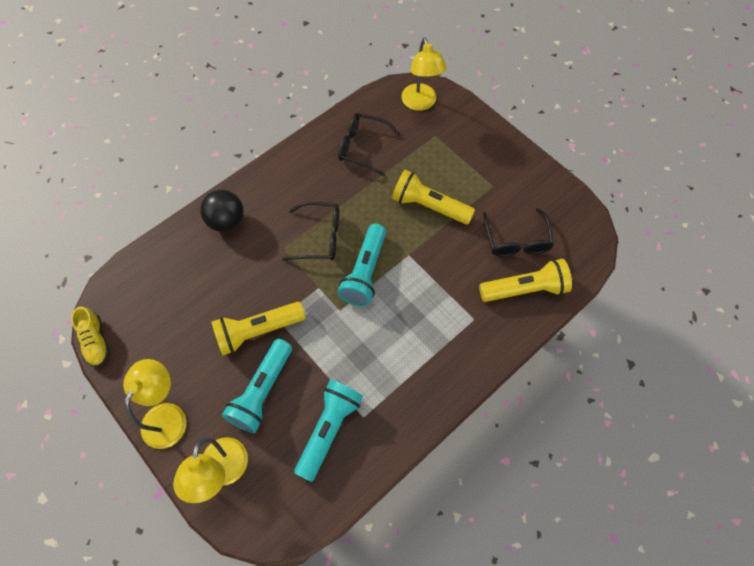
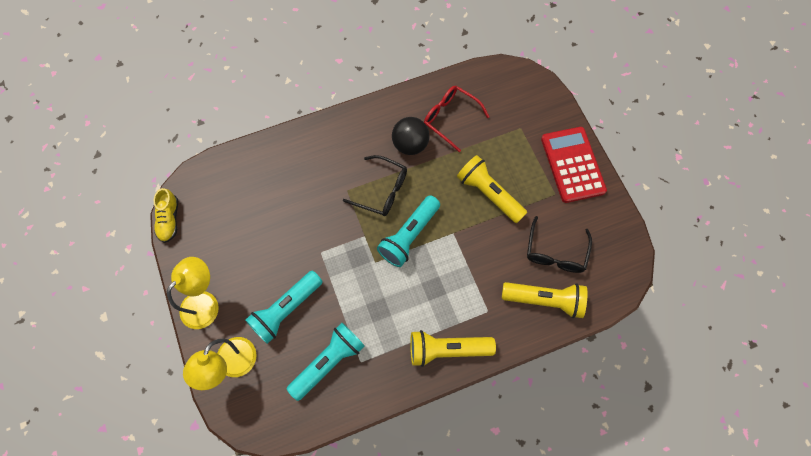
camera: 20 degrees right, 5 degrees up
black ball [200,190,244,232] -> black ball moved to [392,117,430,155]
yellow flashlight [211,302,306,356] -> yellow flashlight moved to [410,330,496,367]
black glasses [338,113,401,176] -> red glasses [424,86,489,152]
yellow lamp [401,38,447,111] -> none
none -> red calculator [541,127,607,203]

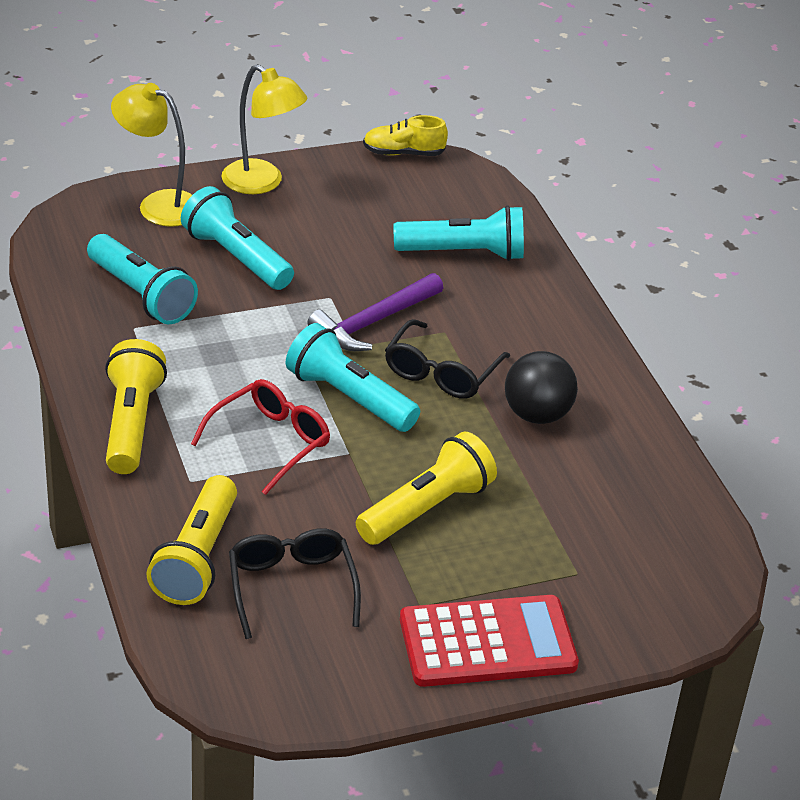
camera: 90 degrees right, 30 degrees down
red glasses [424,86,489,152] -> red glasses moved to [191,379,330,495]
black glasses [527,216,592,273] -> black glasses turned 60 degrees clockwise [229,529,361,639]
none -> purple hammer [307,273,443,351]
none -> turquoise flashlight [393,205,524,261]

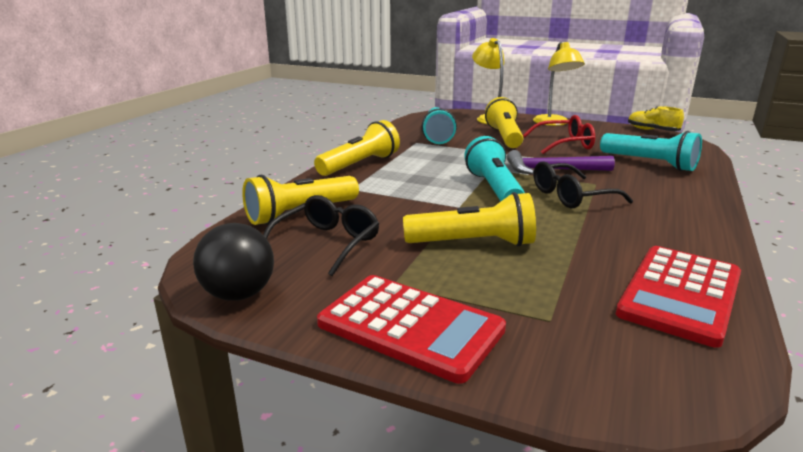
camera: 45 degrees right, 15 degrees down
turquoise flashlight [181,186,294,290] -> yellow flashlight [485,97,523,148]
red glasses [191,379,330,495] -> red glasses moved to [523,115,595,154]
black ball [505,351,578,424] -> black ball moved to [193,223,274,301]
none -> red calculator [616,246,741,348]

